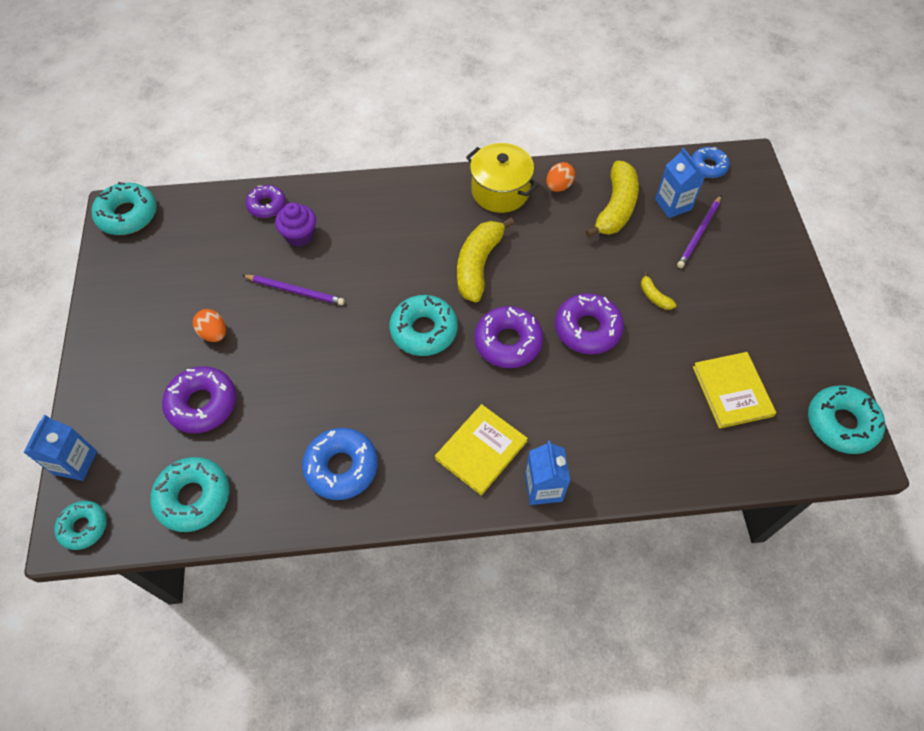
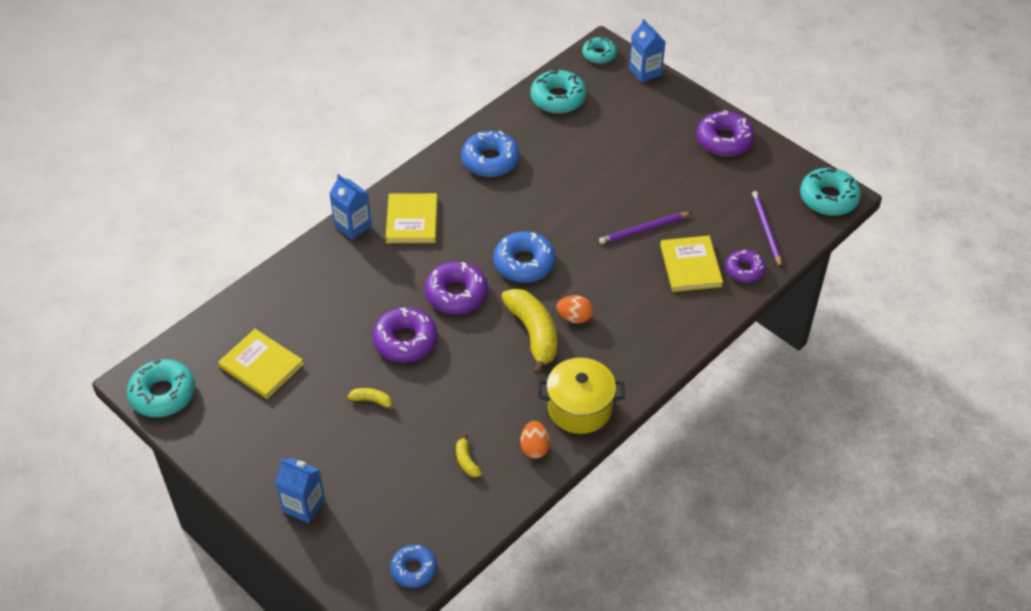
camera: 140 degrees right, 10 degrees down
purple donut [162,366,236,433] -> purple donut moved to [697,110,755,156]
orange egg [193,309,226,342] -> orange egg moved to [557,296,593,323]
purple cupcake [275,202,316,247] -> yellow book [660,236,723,292]
turquoise donut [390,295,458,356] -> blue donut [493,231,556,283]
yellow banana [585,161,639,238] -> yellow banana [456,433,482,477], size x0.45
blue carton [655,148,705,218] -> blue carton moved to [275,458,325,523]
purple pencil [677,195,721,268] -> purple pencil moved to [752,191,782,268]

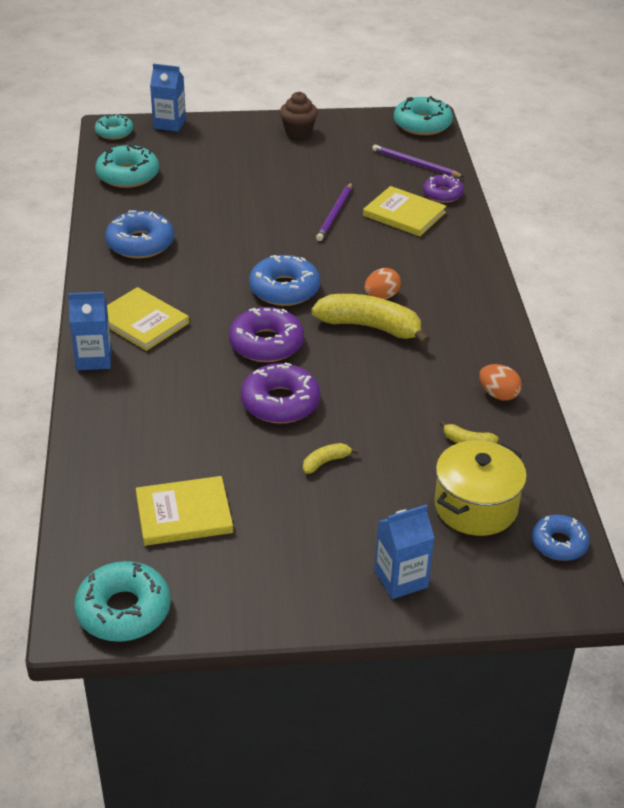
camera: 50 degrees left, 10 degrees down
yellow pot [538,358,625,434] -> yellow pot moved to [435,440,527,536]
purple donut [697,110,755,156] -> brown cupcake [280,92,318,138]

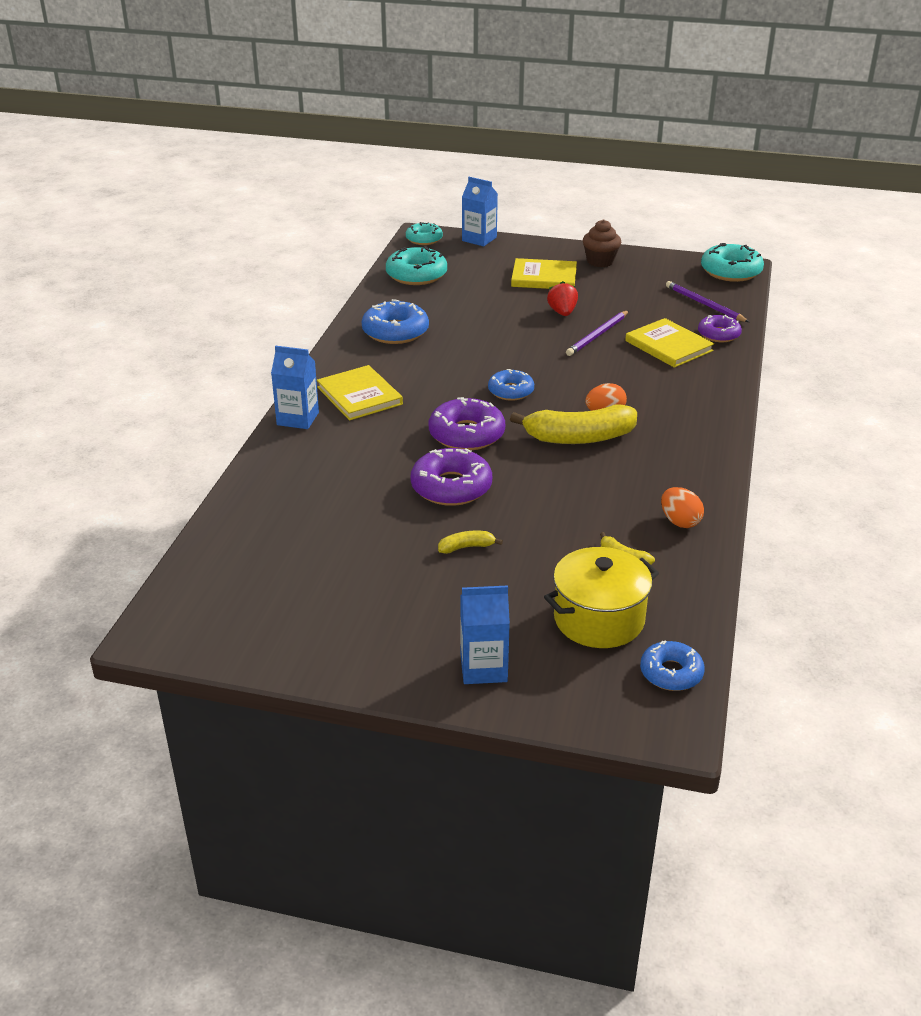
camera: 20 degrees right, 5 degrees down
turquoise donut [74,561,171,642] -> none
yellow book [136,476,233,546] -> yellow book moved to [511,258,577,289]
blue donut [249,255,320,306] -> blue donut [488,369,534,401], size x0.64
yellow banana [311,294,430,345] -> yellow banana turned 135 degrees clockwise [510,404,637,444]
none -> red strawberry [547,281,578,316]

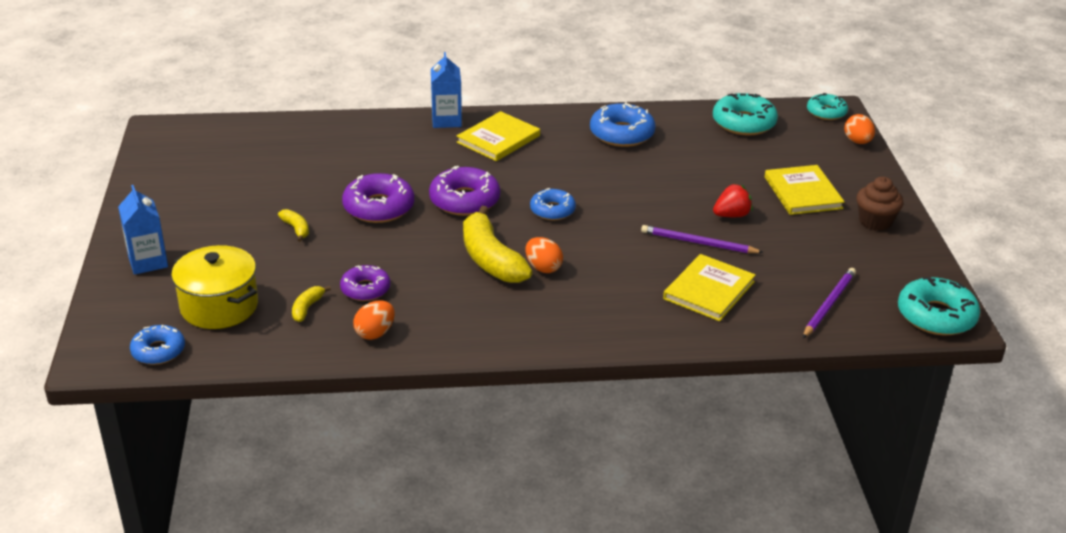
camera: 70 degrees right, 0 degrees up
blue carton [462,177,498,246] -> orange egg [844,114,875,144]
purple donut [698,315,742,342] -> purple donut moved to [340,265,390,301]

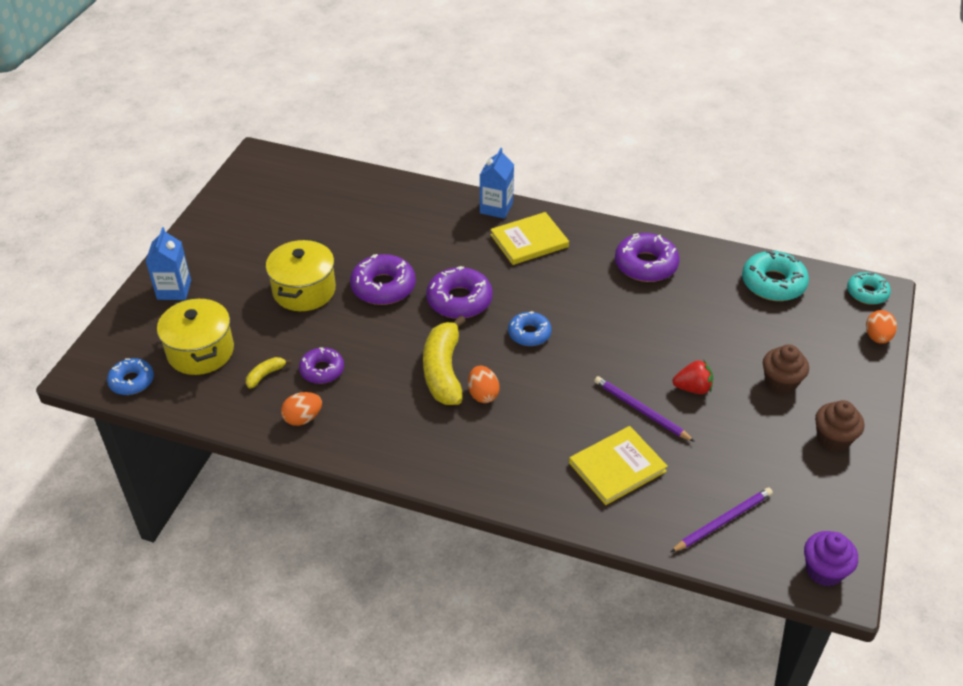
camera: 25 degrees right, 10 degrees up
yellow banana [278,209,309,242] -> yellow pot [266,239,336,311]
blue donut [590,102,656,147] -> purple donut [615,233,680,282]
yellow book [765,165,845,215] -> brown cupcake [763,344,809,395]
turquoise donut [898,277,980,335] -> purple cupcake [804,531,858,586]

